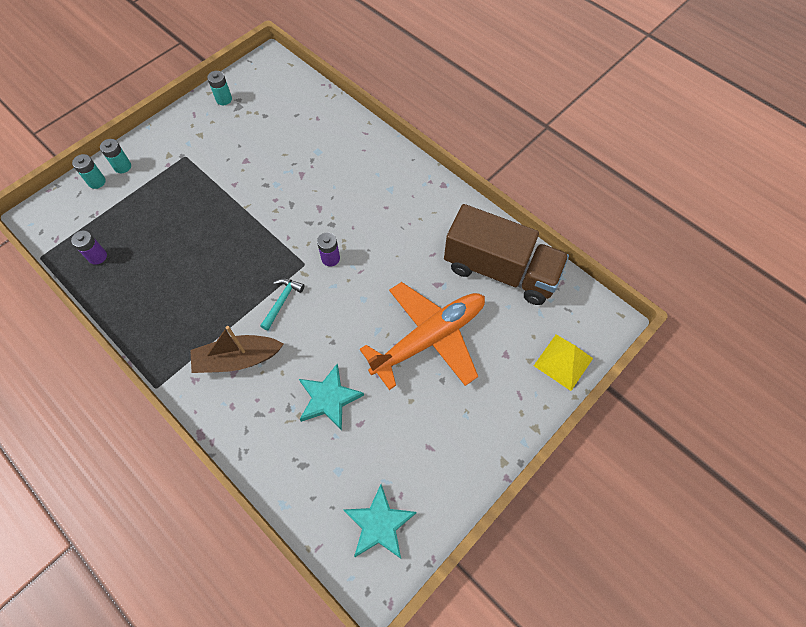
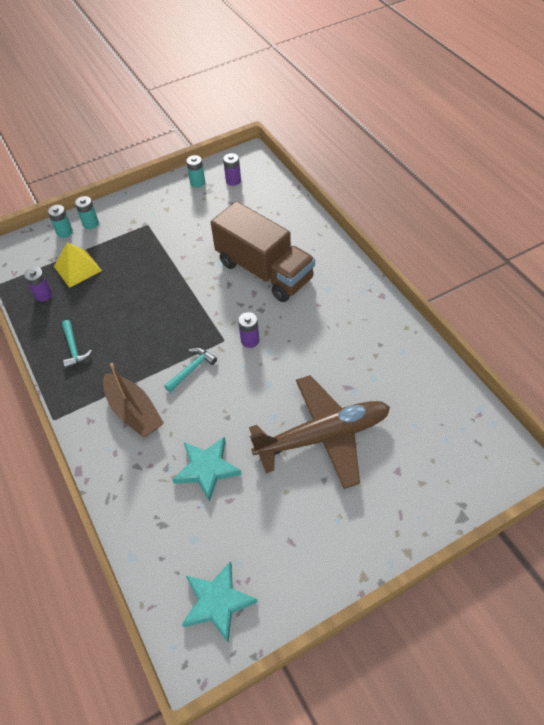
camera: 20 degrees right, 10 degrees down
brown boat [190,326,284,373] -> brown boat turned 135 degrees counterclockwise [103,363,164,438]
orange plane [360,282,485,390] -> brown plane [249,375,390,489]
brown truck [444,204,569,305] -> brown truck moved to [211,201,315,302]
yellow pyramid [534,334,593,391] -> yellow pyramid moved to [54,242,102,288]
none -> turquoise hammer [62,320,92,368]
none -> purple battery [223,153,241,186]

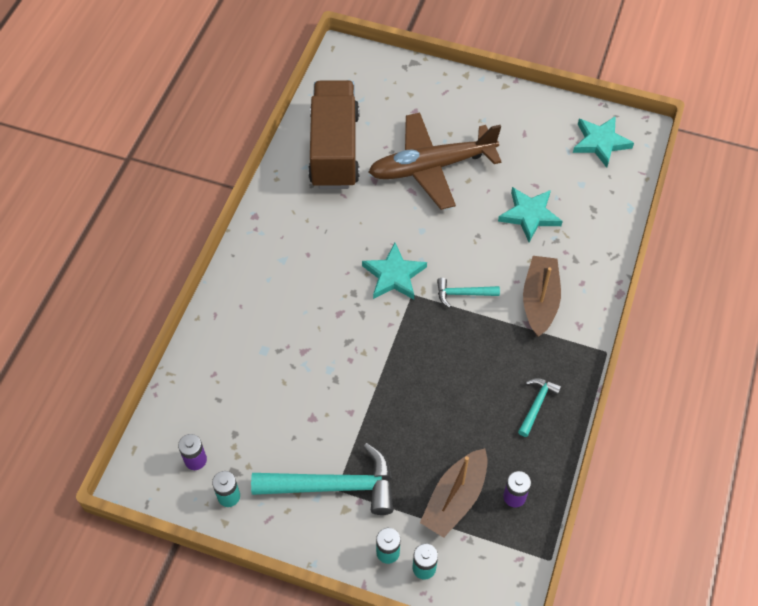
camera: 135 degrees left, 5 degrees up
yellow pyramid [54,242,102,288] -> brown boat [420,448,488,538]
brown truck [211,201,315,302] -> brown truck moved to [308,80,360,189]
purple battery [238,312,259,348] -> turquoise star [362,243,427,300]
brown plane [249,375,390,489] -> brown plane turned 45 degrees counterclockwise [369,113,502,210]
none -> turquoise hammer [251,443,393,515]

